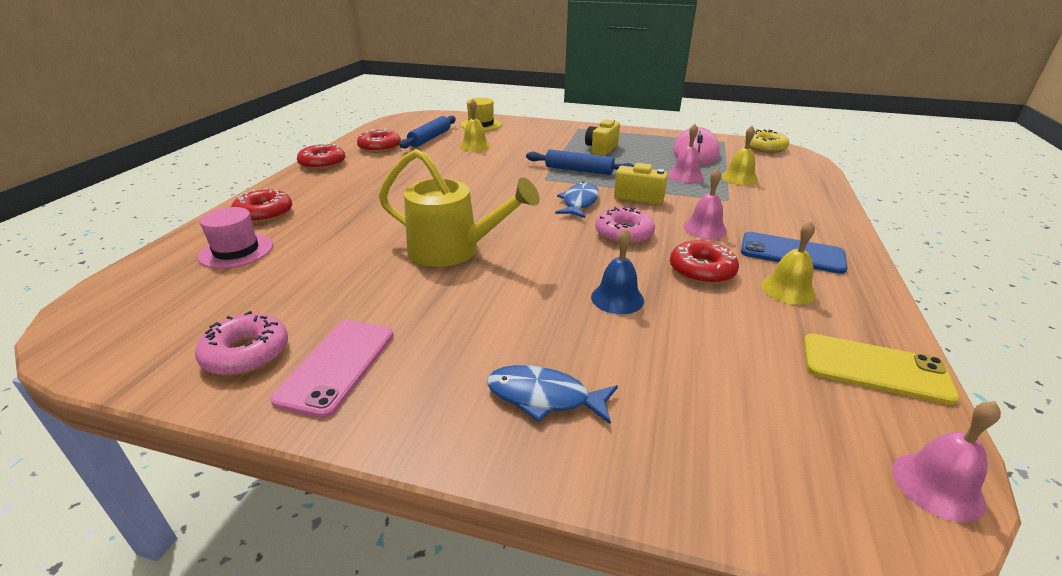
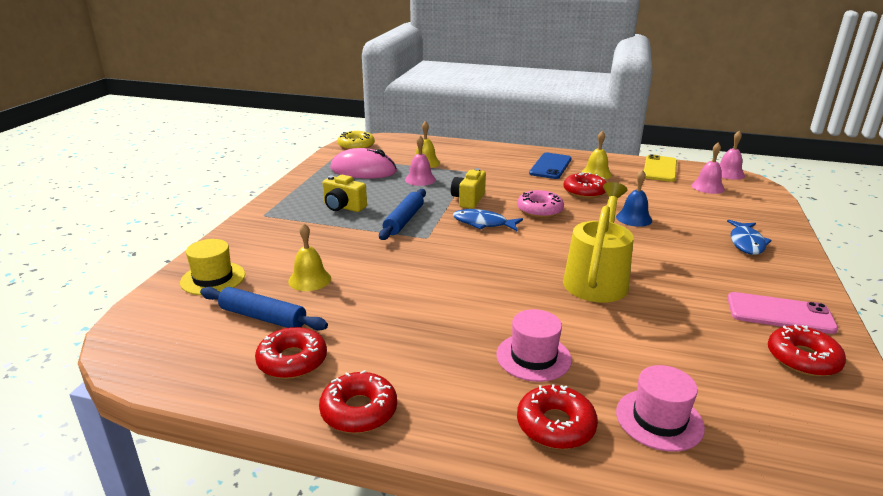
camera: 90 degrees left, 5 degrees down
pink donut [195,311,288,376] -> red donut [768,324,846,377]
pink bell [683,168,727,239] -> pink bell moved to [691,143,725,194]
none -> pink hat [497,309,572,382]

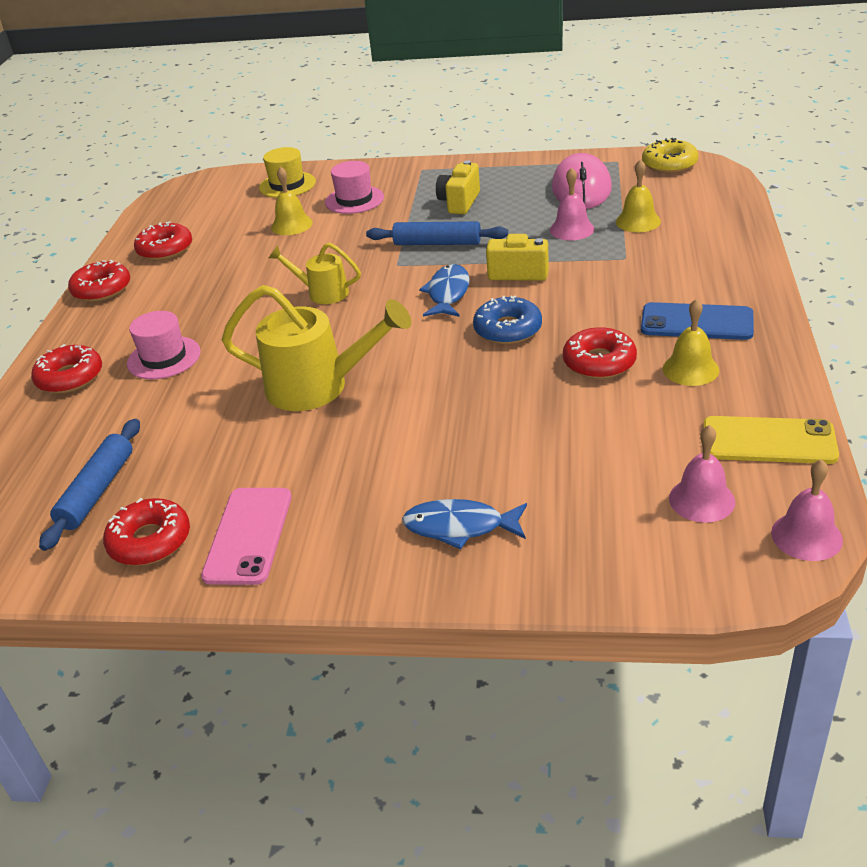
camera: 85 degrees right, 10 degrees up
blue rolling pin [200,287,328,331] -> blue rolling pin moved to [39,419,140,551]
pink donut [517,190,564,218] -> blue donut [473,295,542,344]
blue bell [616,169,652,227] -> none
pink hat [616,365,705,452] -> pink hat moved to [325,161,384,214]
none -> yellow watering can [269,243,361,304]

